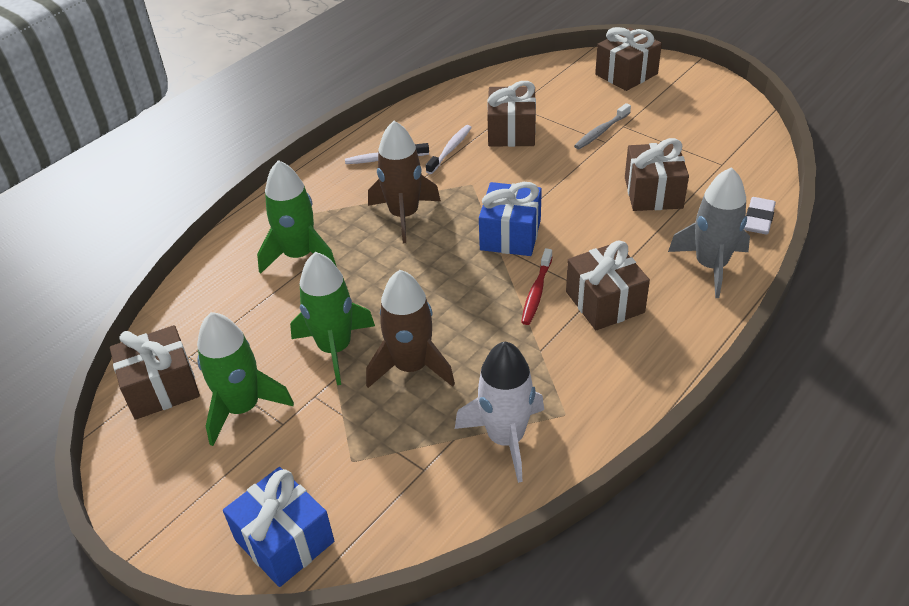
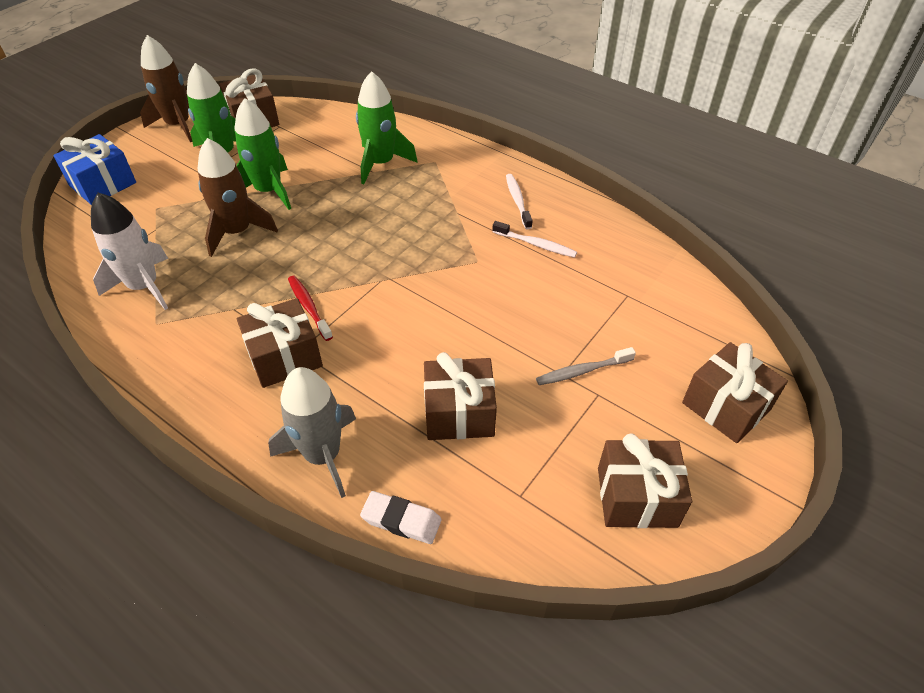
camera: 85 degrees right, 5 degrees up
brown rocket [368,121,441,243] -> brown rocket moved to [140,35,192,142]
blue gift [479,182,542,256] -> none
brown gift [487,81,536,147] -> brown gift moved to [598,434,692,528]
red toothbrush [521,248,552,325] -> red toothbrush turned 45 degrees clockwise [288,276,333,341]
grey toothbrush [574,103,631,149] -> grey toothbrush turned 60 degrees counterclockwise [536,347,636,385]

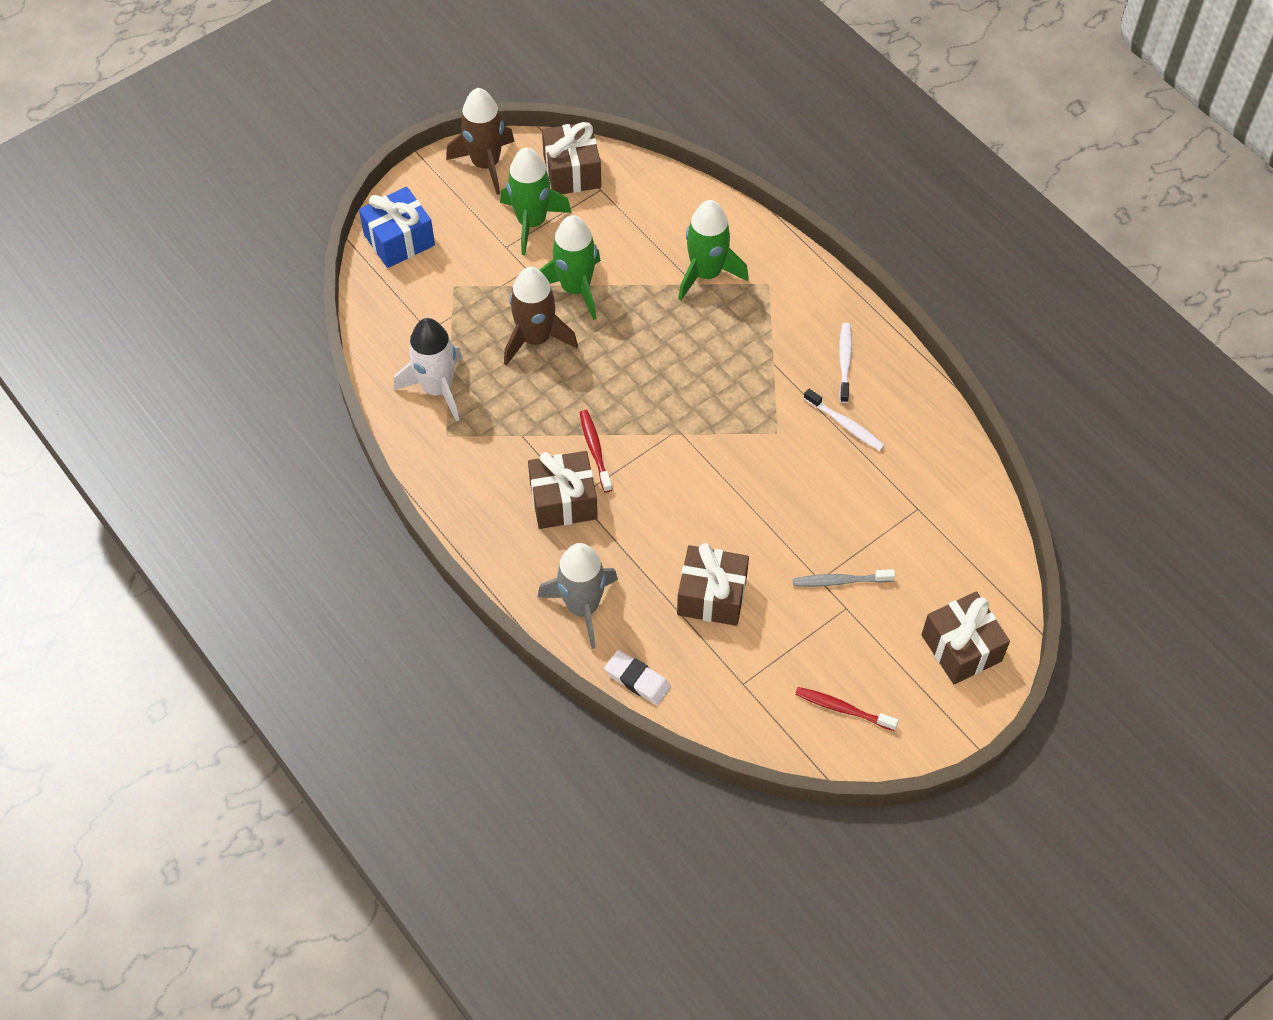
camera: 15 degrees right, 10 degrees up
brown gift [598,434,692,528] -> red toothbrush [795,687,898,731]

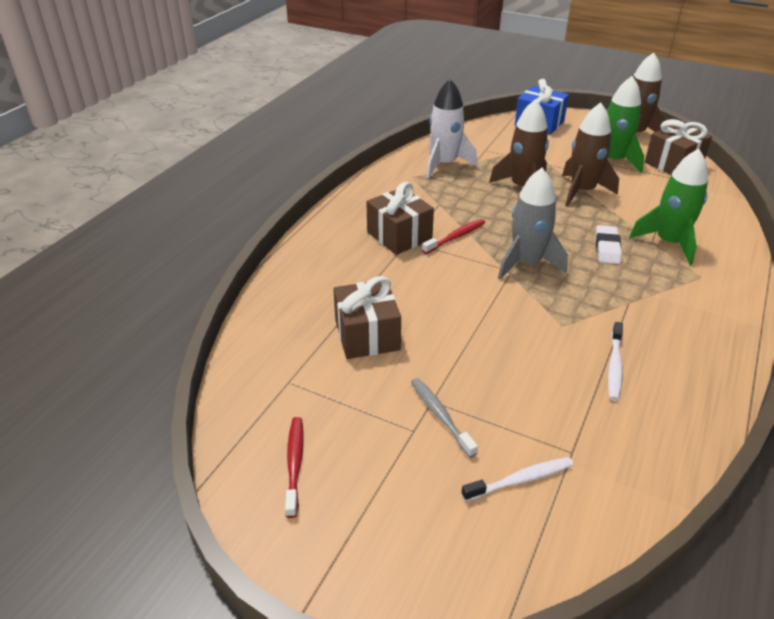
camera: 65 degrees right, 20 degrees down
grey rocket [537,543,618,649] -> grey rocket moved to [498,168,568,280]
green rocket [540,215,601,320] -> brown rocket [562,102,619,206]
white eraser [605,650,671,705] -> white eraser moved to [595,225,622,264]
white toothbrush [839,323,852,403] -> white toothbrush moved to [462,457,573,502]
brown gift [921,592,1010,684] -> none

